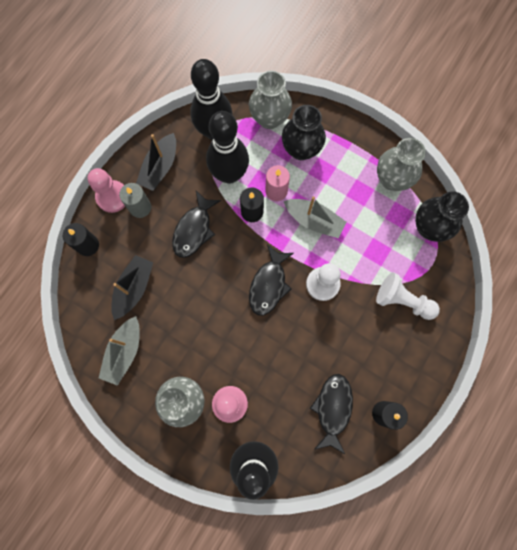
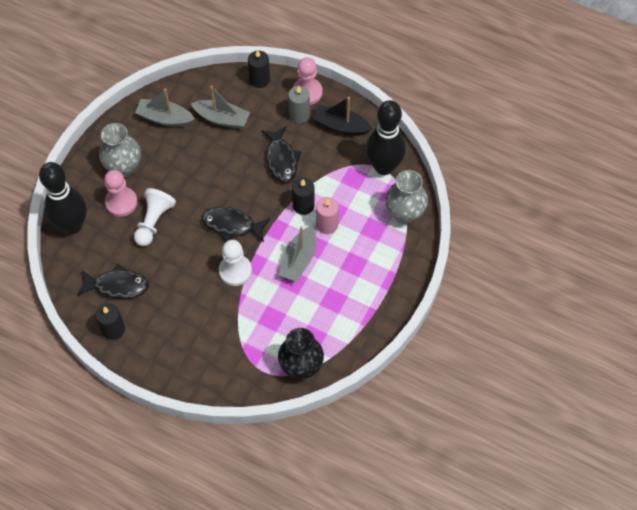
camera: 85 degrees right, 15 degrees down
black boat [111,255,153,320] -> grey boat [191,86,250,129]
black fish [172,191,221,258] -> black fish turned 120 degrees counterclockwise [261,126,301,183]
black bowling pin [206,111,249,184] -> none
black vase [282,105,326,160] -> none
white pawn [376,272,440,320] -> white pawn moved to [134,188,176,246]
grey vase [377,138,426,191] -> none

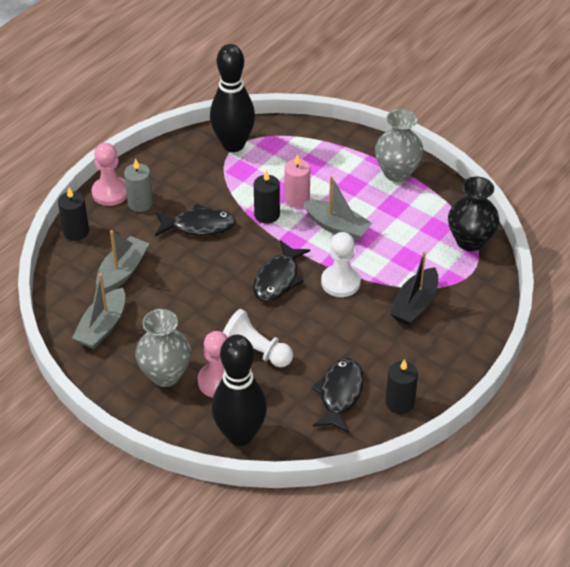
camera: 80 degrees left, 15 degrees down
black boat [312,97,372,135] -> black boat moved to [390,252,438,326]
grey vase [385,170,428,224] -> grey vase moved to [375,109,424,182]

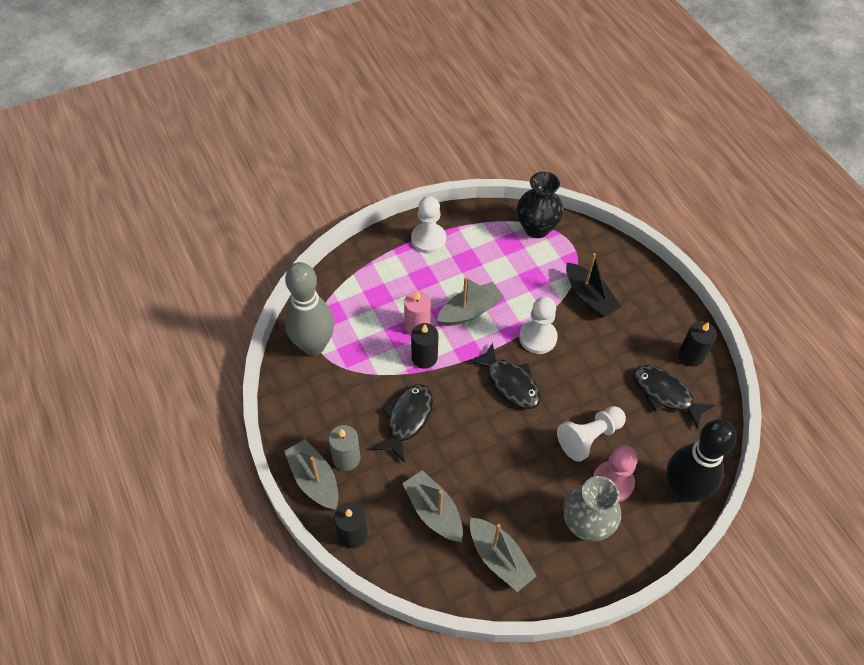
camera: 65 degrees left, 10 degrees up
pink pawn [92,143,127,206] -> grey boat [284,439,338,510]
black bowling pin [210,44,255,152] -> grey bowling pin [285,262,334,355]
grey vase [375,109,424,182] -> white pawn [411,196,446,254]

